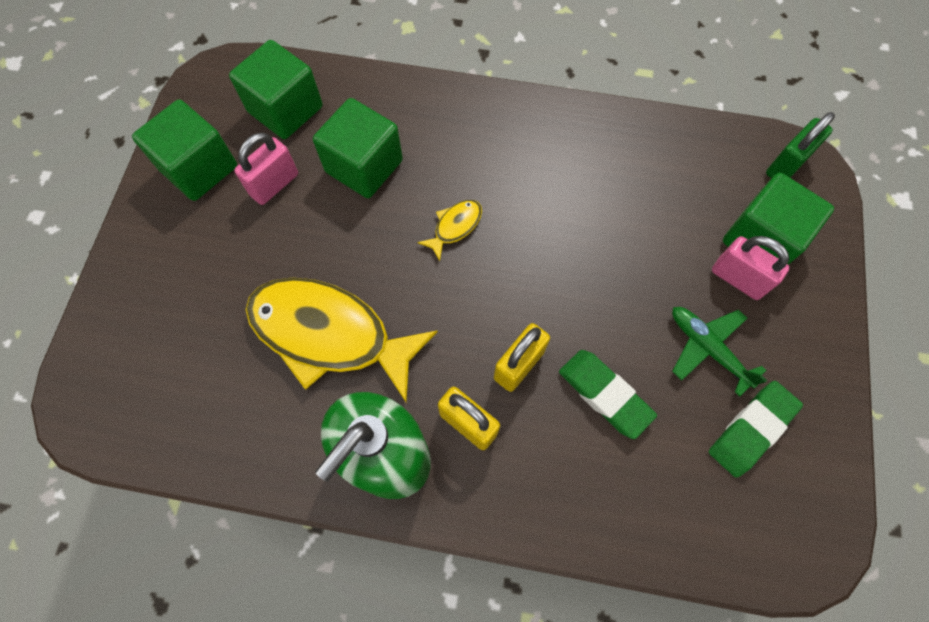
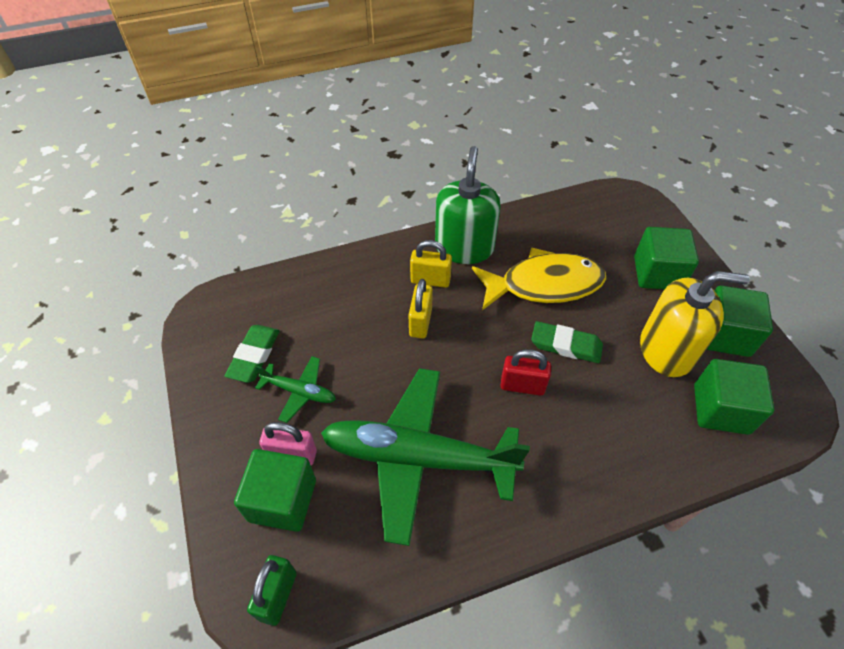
camera: 150 degrees right, 15 degrees down
pink padlock [234,133,298,205] -> yellow soap dispenser [640,271,750,377]
green cube [313,98,403,198] -> green cube moved to [634,227,699,289]
yellow fish [417,200,482,261] -> red padlock [500,349,551,396]
green eraser [559,350,657,439] -> green eraser moved to [531,321,603,363]
none -> green plane [321,368,530,546]

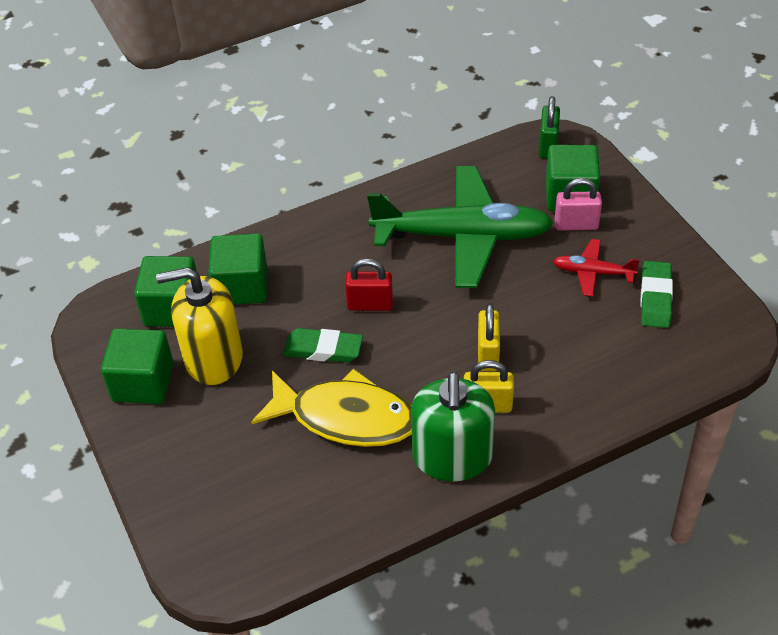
camera: 175 degrees right, 5 degrees down
green plane [255,356,336,423] -> red plane [553,239,640,297]
yellow fish [472,247,606,310] -> yellow fish turned 150 degrees counterclockwise [251,369,412,447]
green cube [634,227,699,289] -> green cube moved to [208,234,268,305]

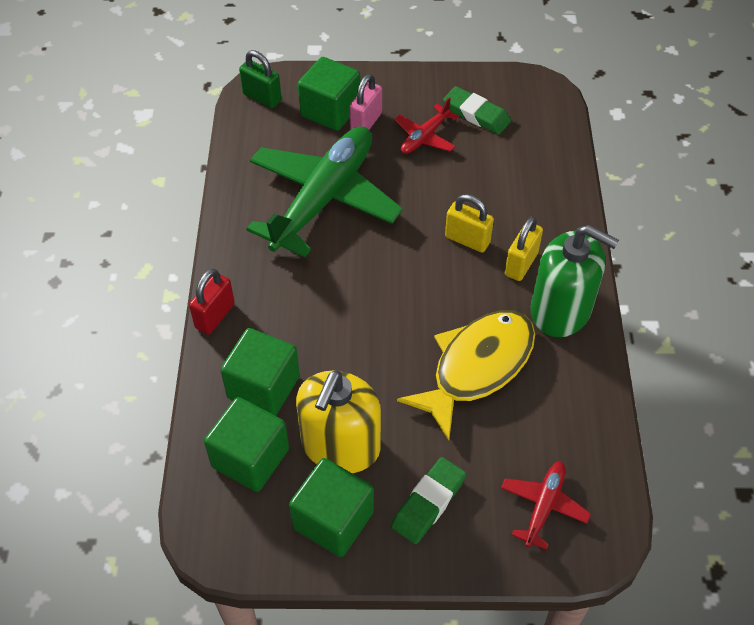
camera: 65 degrees left, 5 degrees up
green eraser [283,328,363,363] -> green eraser moved to [391,457,466,544]
red padlock [345,259,393,311] -> red padlock moved to [189,269,235,334]
none -> red plane [501,462,591,550]

